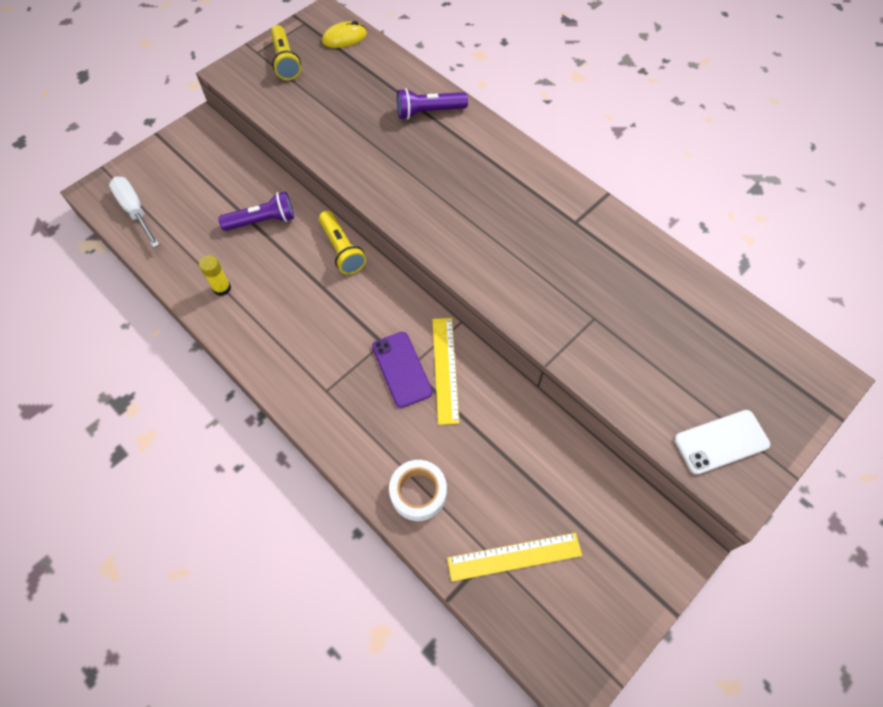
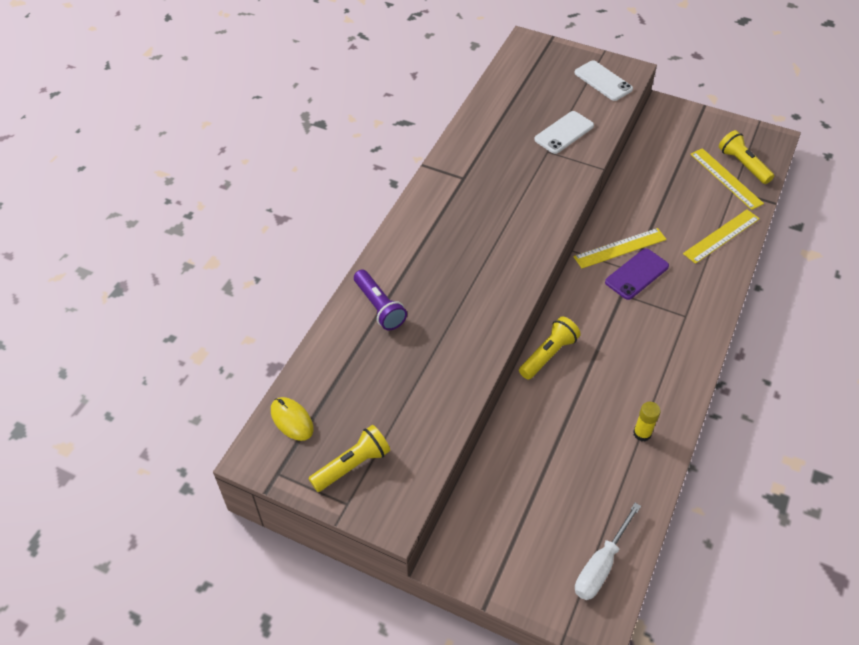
camera: 110 degrees left, 10 degrees down
purple flashlight [218,191,294,231] -> none
white tape [389,460,447,521] -> yellow ruler [683,210,760,264]
none -> white phone [534,111,594,154]
none -> yellow flashlight [719,130,774,184]

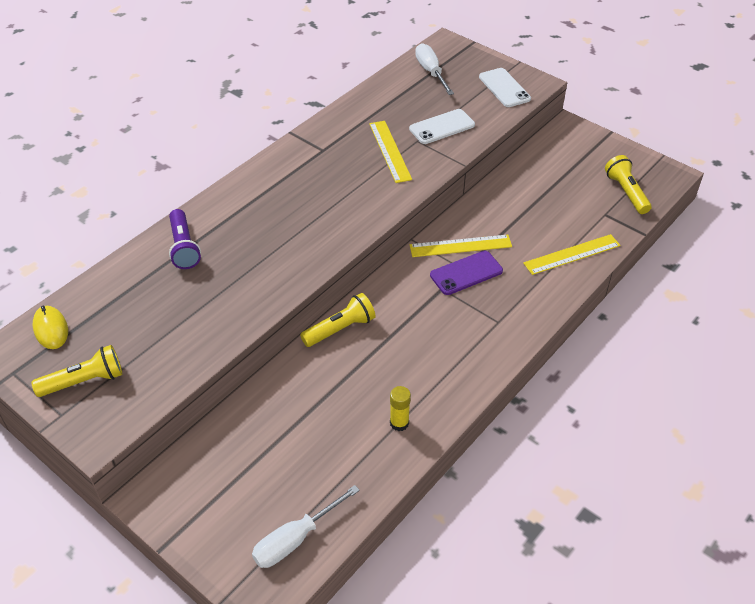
camera: 15 degrees right, 5 degrees down
yellow ruler [691,148,764,210] -> yellow ruler moved to [369,121,412,183]
none -> white screwdriver [415,43,454,95]

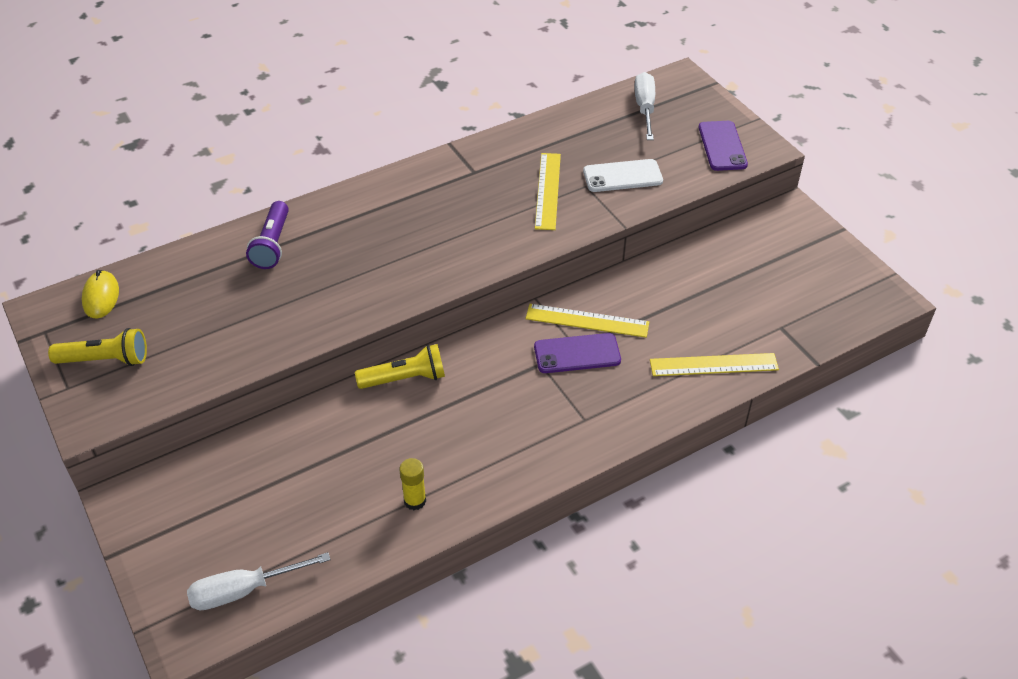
camera: 20 degrees right, 0 degrees up
white phone [479,68,531,107] -> purple phone [699,121,748,171]
yellow flashlight [605,155,652,214] -> none

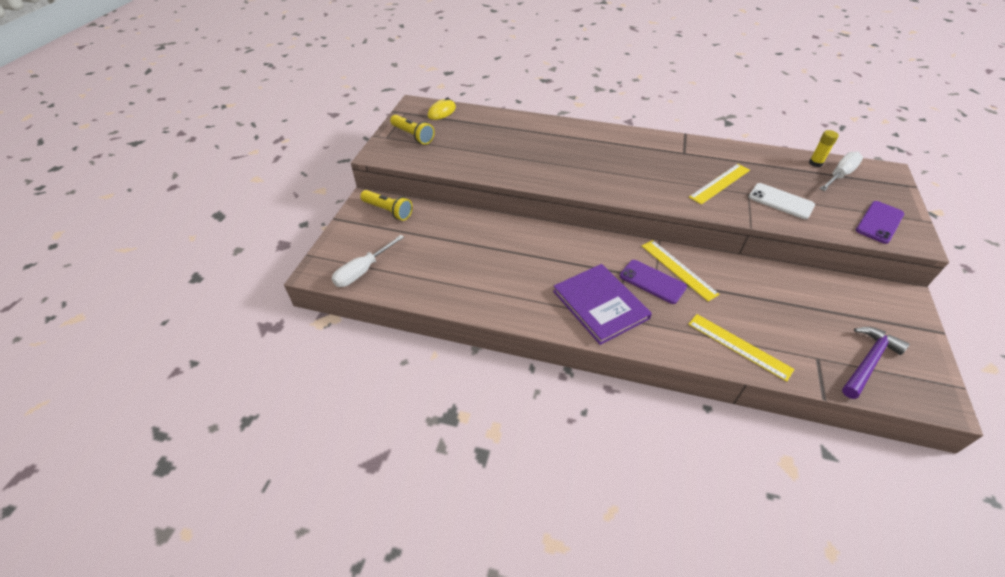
camera: 45 degrees right, 0 degrees up
white screwdriver [187,552,330,610] -> white screwdriver turned 75 degrees counterclockwise [331,235,404,287]
purple flashlight [246,201,289,269] -> none
yellow flashlight [355,344,445,389] -> yellow flashlight moved to [360,190,413,221]
yellow glue stick [399,458,426,510] -> yellow glue stick moved to [809,130,839,167]
none -> purple book [553,264,652,345]
none -> purple hammer [842,327,910,399]

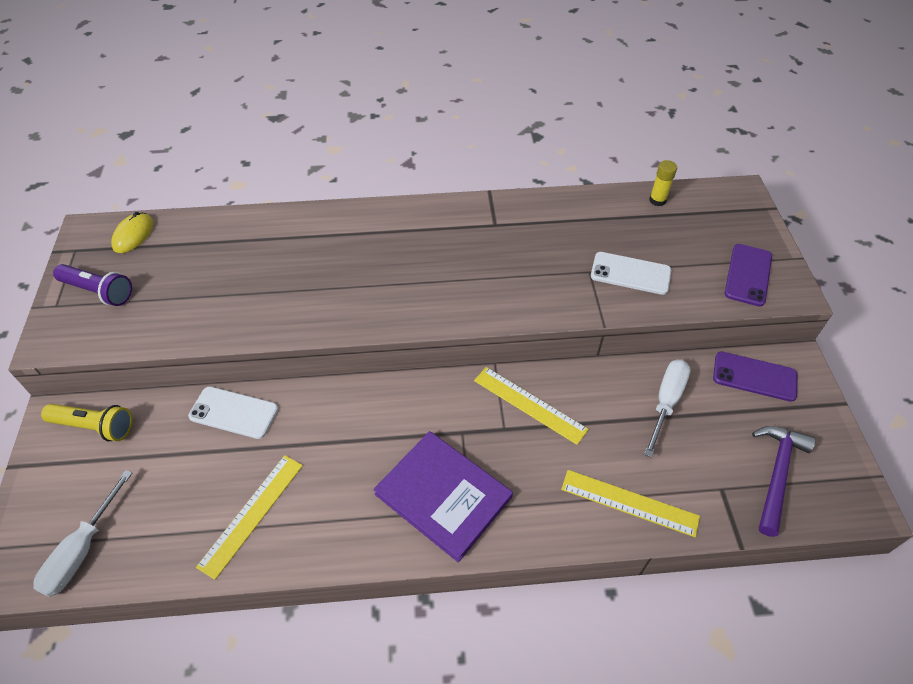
camera: 20 degrees left, 5 degrees up
yellow flashlight [390,115,435,145] -> purple flashlight [53,264,132,306]
purple phone [620,260,687,304] -> purple phone moved to [713,352,797,402]
yellow ruler [689,164,750,205] -> yellow ruler moved to [196,455,303,580]
white screwdriver [820,151,863,191] -> white screwdriver moved to [644,360,691,458]
none -> white phone [188,386,278,439]

